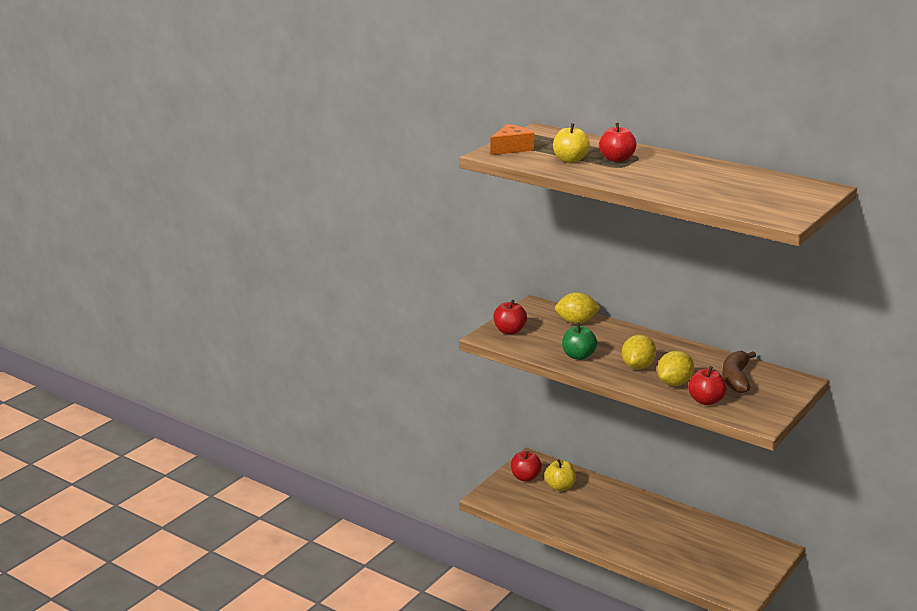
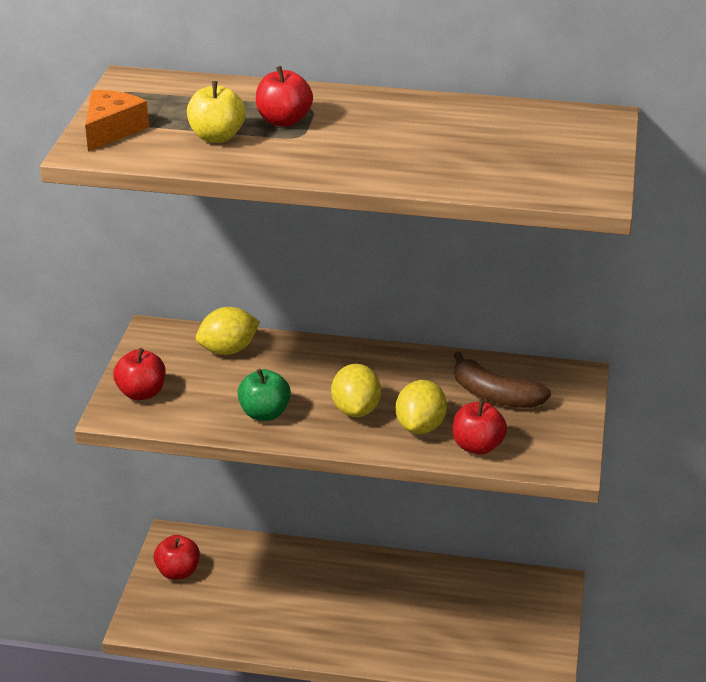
camera: 25 degrees left, 10 degrees up
yellow apple [544,459,576,491] -> none
brown banana [722,351,756,393] -> brown banana turned 45 degrees counterclockwise [453,352,551,408]

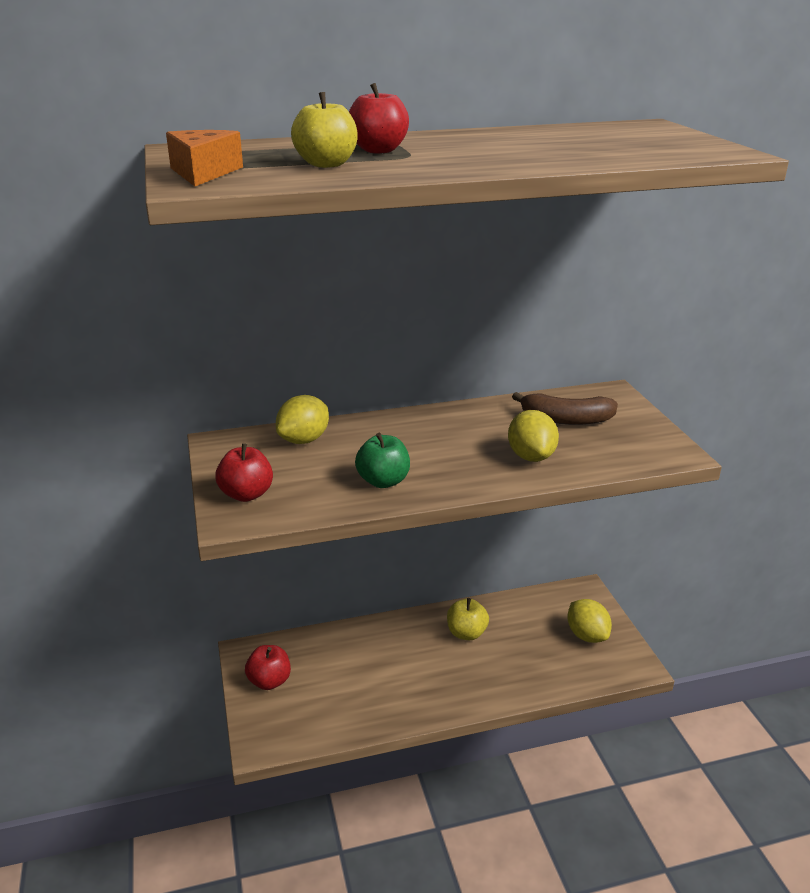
camera: 25 degrees left, 5 degrees down
yellow lemon [331,364,381,417] -> yellow lemon moved to [567,599,612,643]
red apple [453,400,507,455] -> none
none -> yellow apple [447,598,489,640]

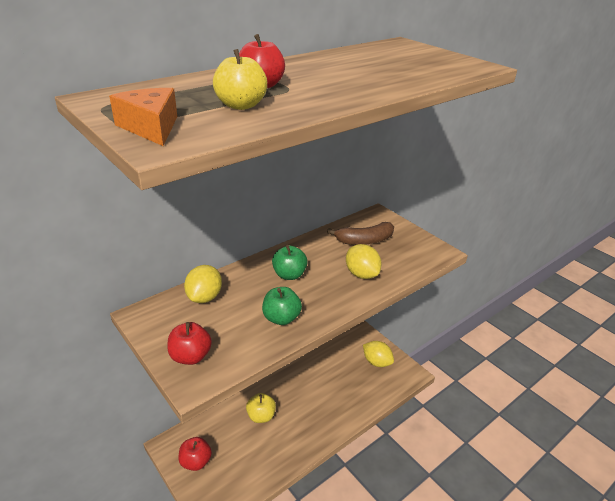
camera: 25 degrees left, 5 degrees up
yellow apple [447,598,489,640] -> yellow apple moved to [246,393,276,423]
none -> green apple [272,245,308,280]

